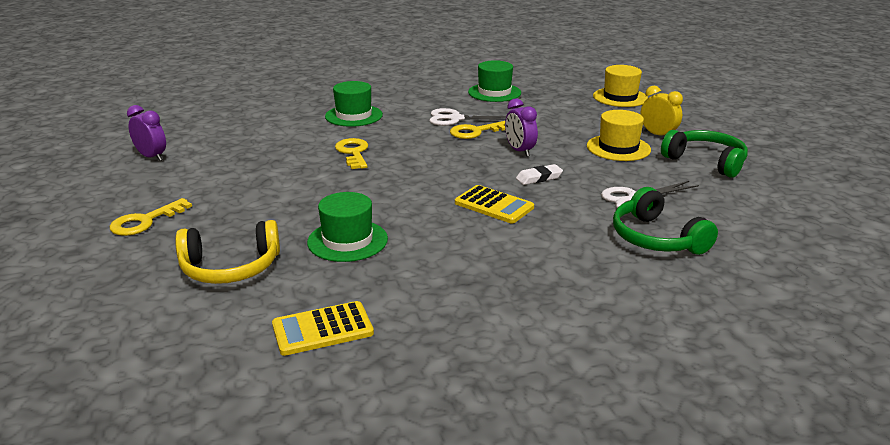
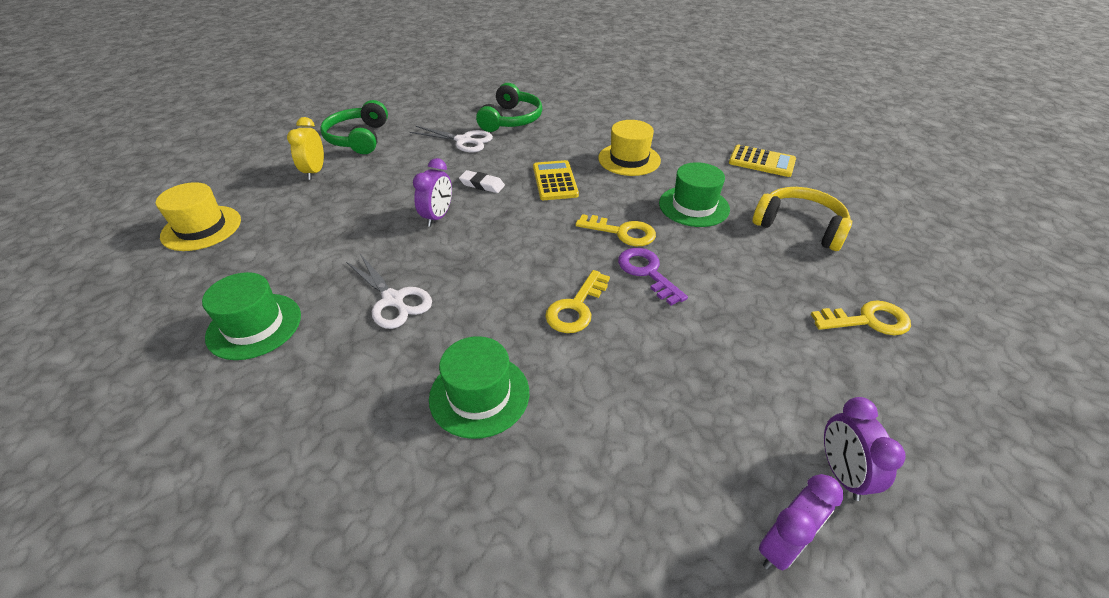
camera: 135 degrees left, 15 degrees up
yellow key [450,121,505,139] -> yellow key moved to [576,214,656,246]
yellow hat [587,110,651,161] -> yellow hat moved to [598,120,661,176]
none -> purple key [618,248,688,306]
none -> purple clock [759,474,843,571]

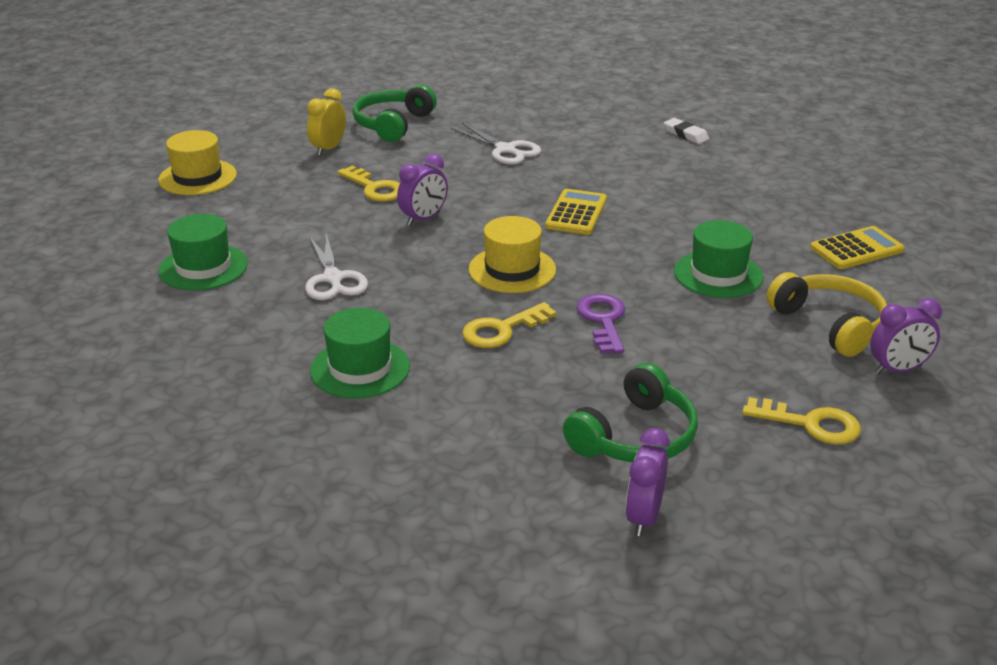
camera: 25 degrees right, 10 degrees down
white eraser [459,170,505,193] -> white eraser moved to [664,118,710,144]
green headphones [476,83,542,132] -> green headphones moved to [563,363,698,462]
yellow key [576,214,656,246] -> yellow key moved to [338,166,400,202]
yellow hat [598,120,661,176] -> yellow hat moved to [468,216,556,293]
yellow calculator [729,145,796,177] -> yellow calculator turned 75 degrees counterclockwise [810,226,905,269]
purple clock [759,474,843,571] -> purple clock moved to [870,298,942,374]

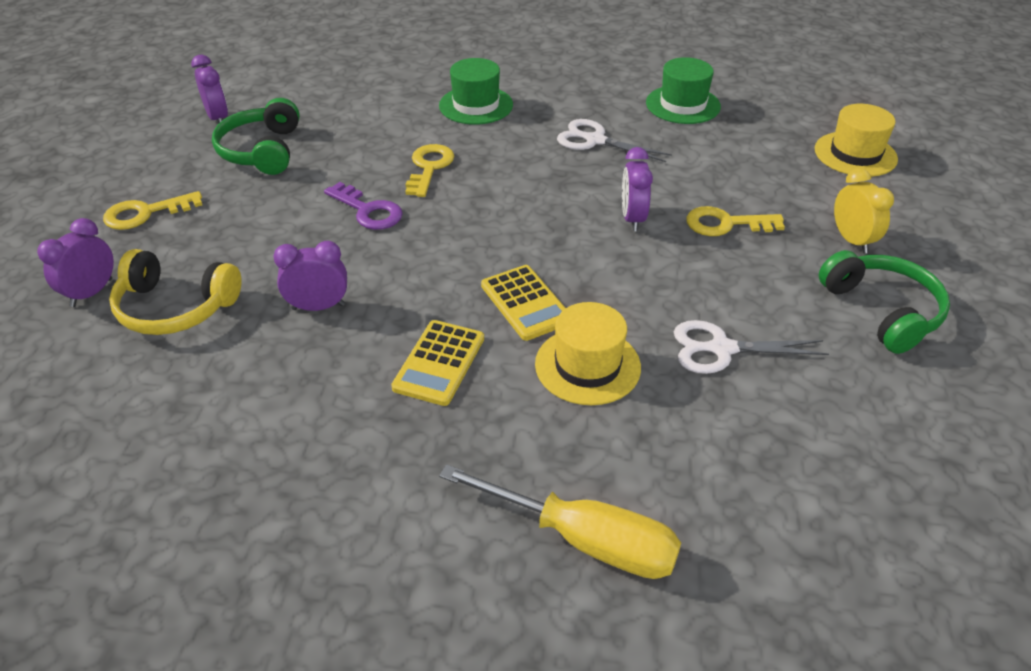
camera: 135 degrees right, 10 degrees up
yellow hat [468,216,556,293] -> yellow hat moved to [535,302,641,405]
white eraser [664,118,710,144] -> yellow screwdriver [439,464,681,579]
green hat [674,220,763,298] -> purple clock [273,241,347,311]
yellow calculator [810,226,905,269] -> yellow calculator moved to [391,320,484,406]

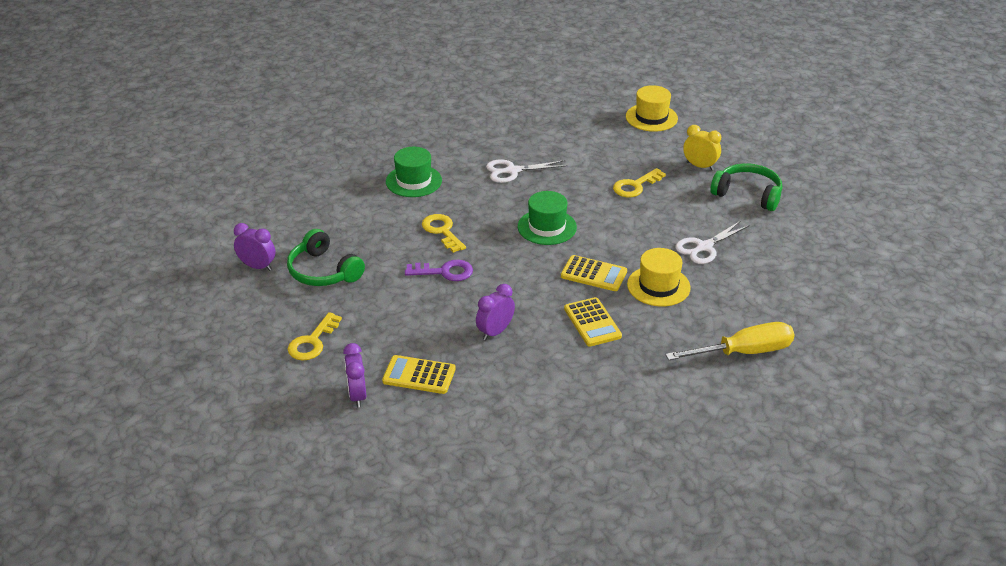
camera: 40 degrees left, 5 degrees down
yellow headphones [109,249,242,335] -> yellow calculator [382,355,455,394]
purple clock [622,147,653,231] -> none
green hat [646,57,721,124] -> green hat moved to [518,191,577,245]

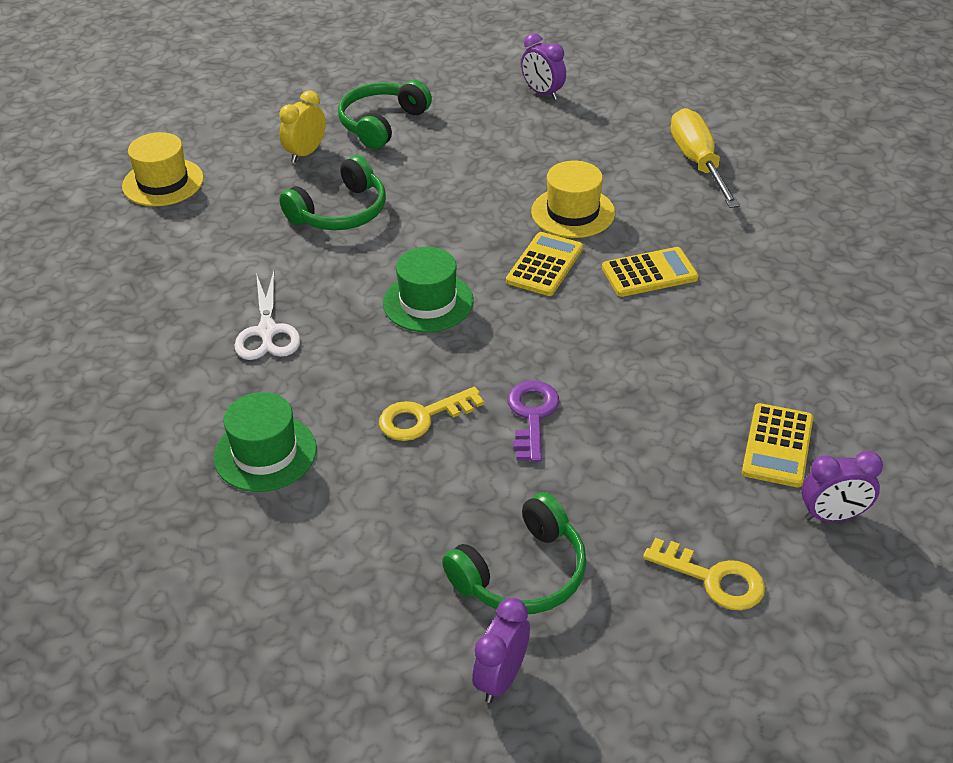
camera: 85 degrees left, 5 degrees up
purple clock [476,284,515,340] -> purple clock moved to [521,33,566,100]
yellow key [613,168,666,197] -> green headphones [279,155,386,230]
white scissors [675,221,750,264] -> none

